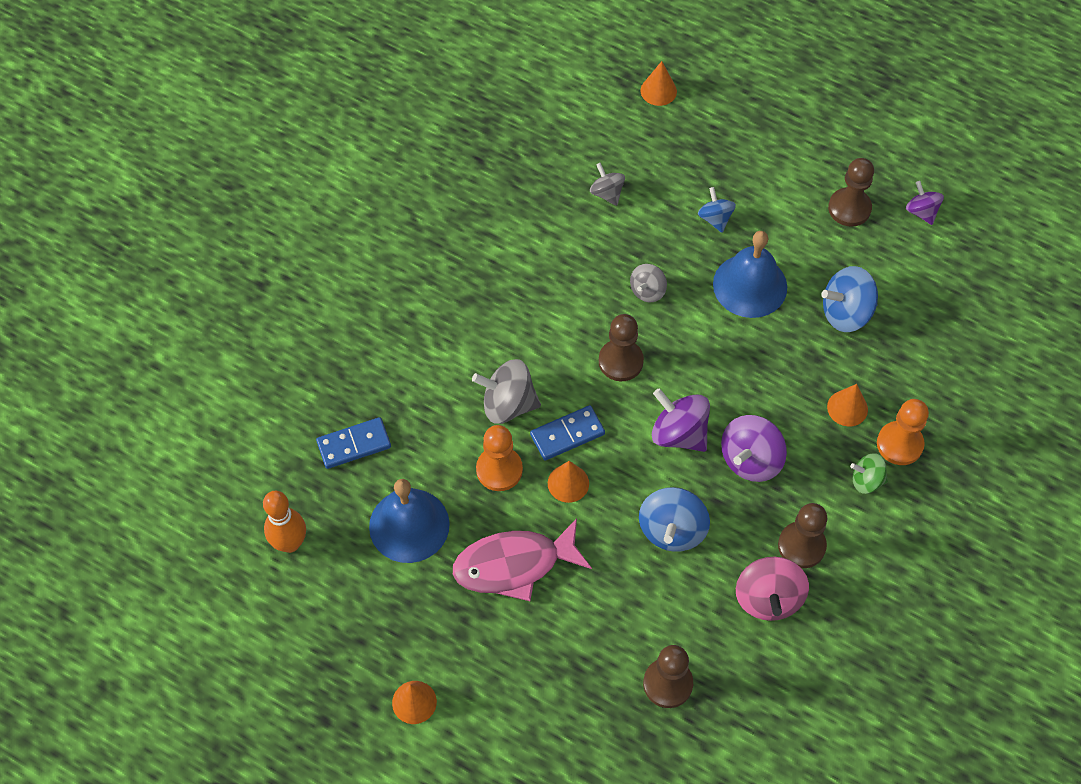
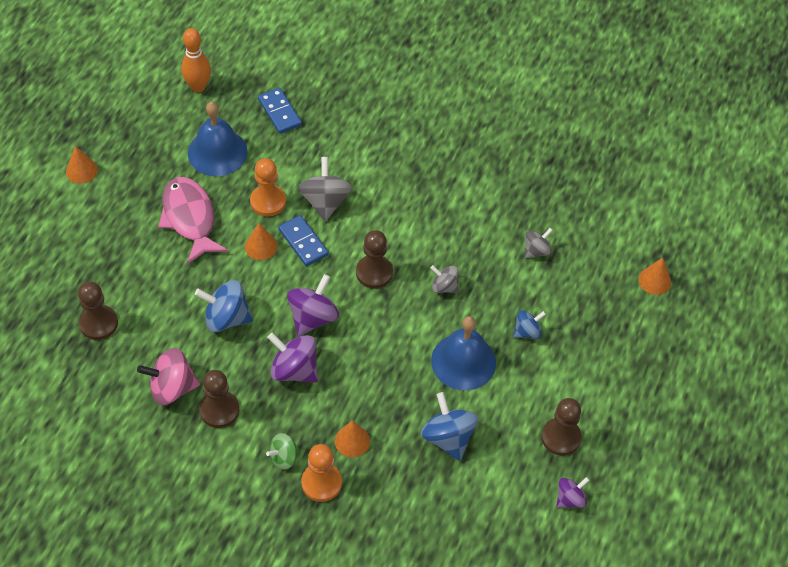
camera: 80 degrees right, 5 degrees down
green spinning top [850,453,888,494] -> green spinning top turned 120 degrees counterclockwise [266,433,299,470]

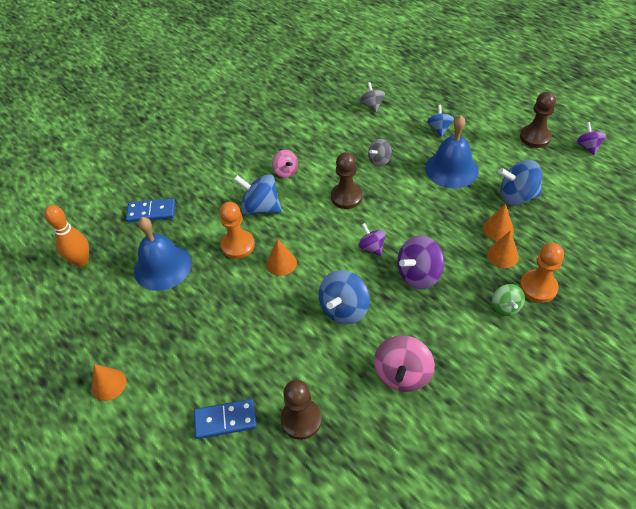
camera: 60 degrees left, 5 degrees down
pink fish [158,177,228,264] -> none
brown pawn [199,370,239,428] -> none
blue domino [279,215,329,266] -> blue domino moved to [194,399,257,439]
purple spinning top [287,274,339,336] -> purple spinning top [358,223,386,256], size x0.61
grey spinning top [298,157,352,222] -> blue spinning top [233,174,282,215]
orange cone [638,258,671,295] -> orange cone moved to [483,203,514,241]
none -> pink spinning top [272,150,298,178]

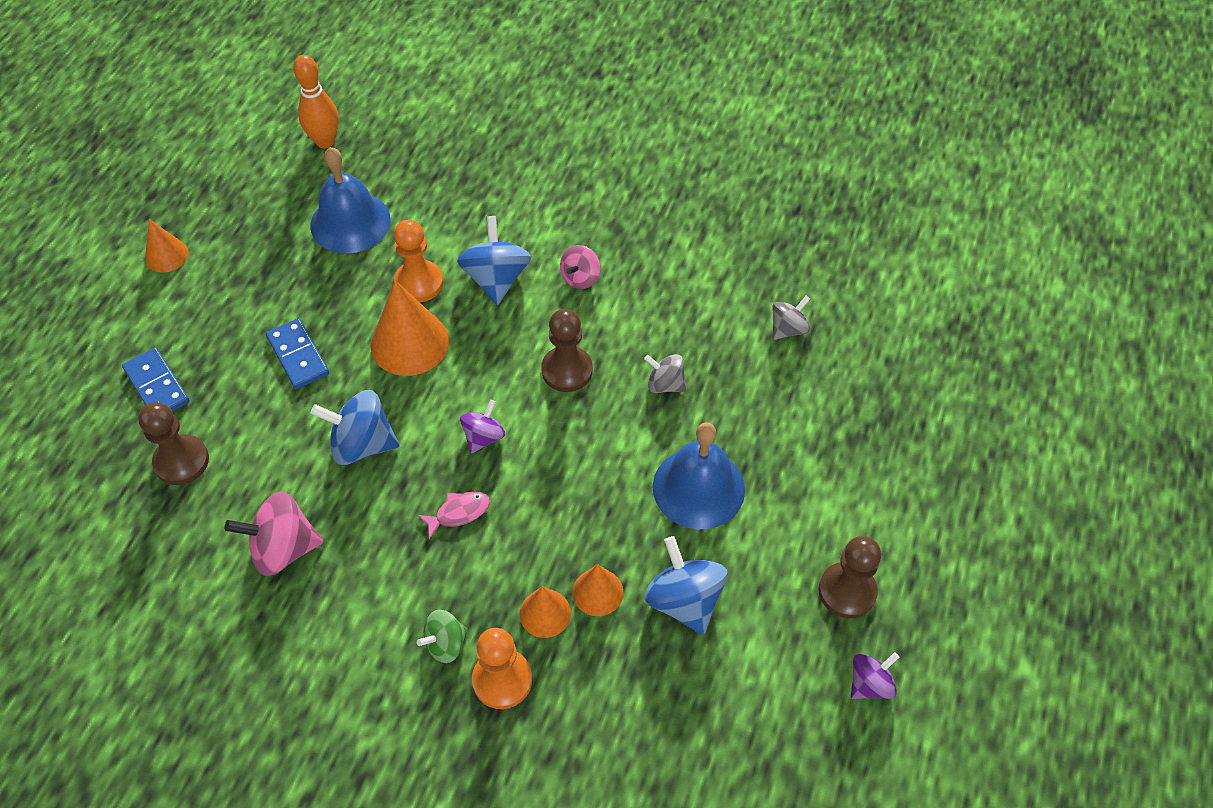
camera: 60 degrees right, 5 degrees up
blue domino [126,198,175,222] -> blue domino moved to [266,318,329,389]
orange cone [266,239,297,276] -> orange cone [370,280,449,376], size x1.75
purple spinning top [397,235,444,289] -> pink fish [418,491,490,539]
blue spinning top [427,105,454,137] -> none

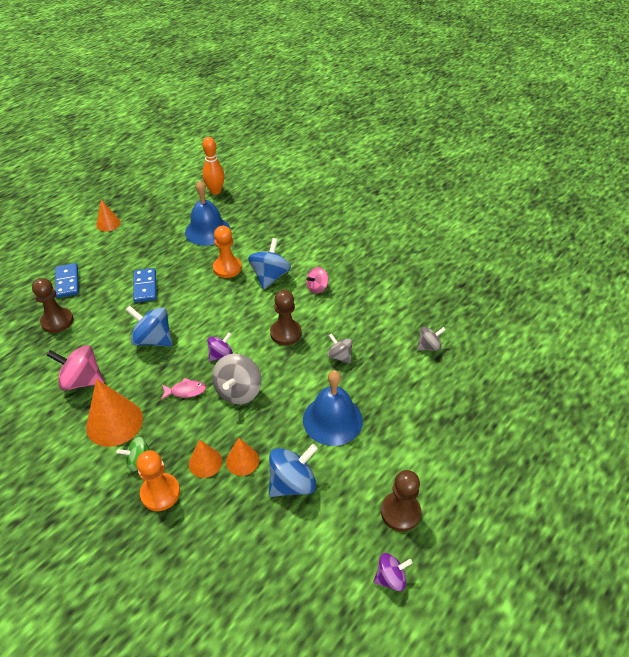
camera: 20 degrees right, 10 degrees down
orange cone [370,280,449,376] -> orange cone moved to [86,379,143,447]
blue spinning top [644,536,727,635] -> blue spinning top turned 60 degrees clockwise [269,444,318,497]
none -> grey spinning top [212,354,261,404]

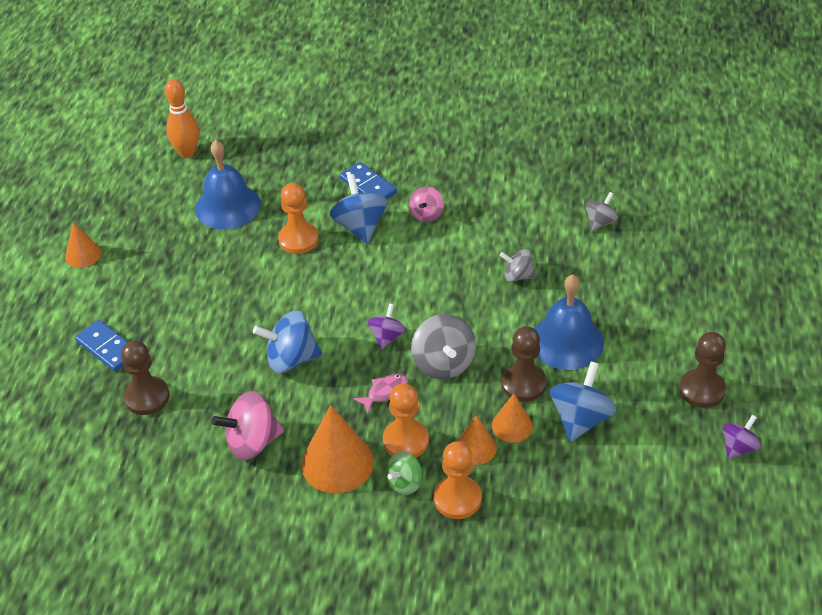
camera: 30 degrees left, 0 degrees up
blue domino [133,268,156,303] -> blue domino moved to [340,162,397,199]
brown pawn [270,290,302,345] -> brown pawn moved to [502,326,546,402]
none -> orange pawn [383,383,429,457]

